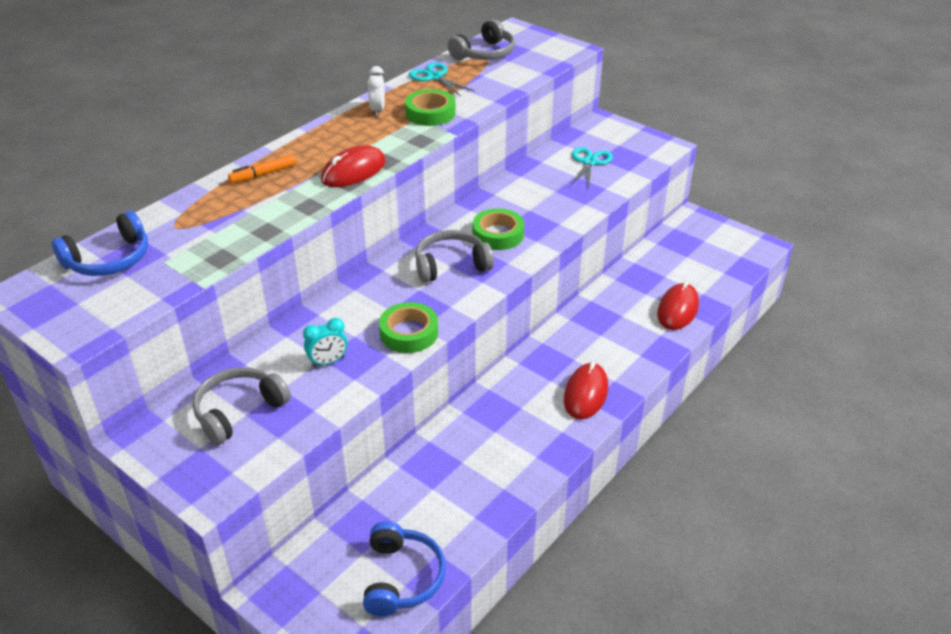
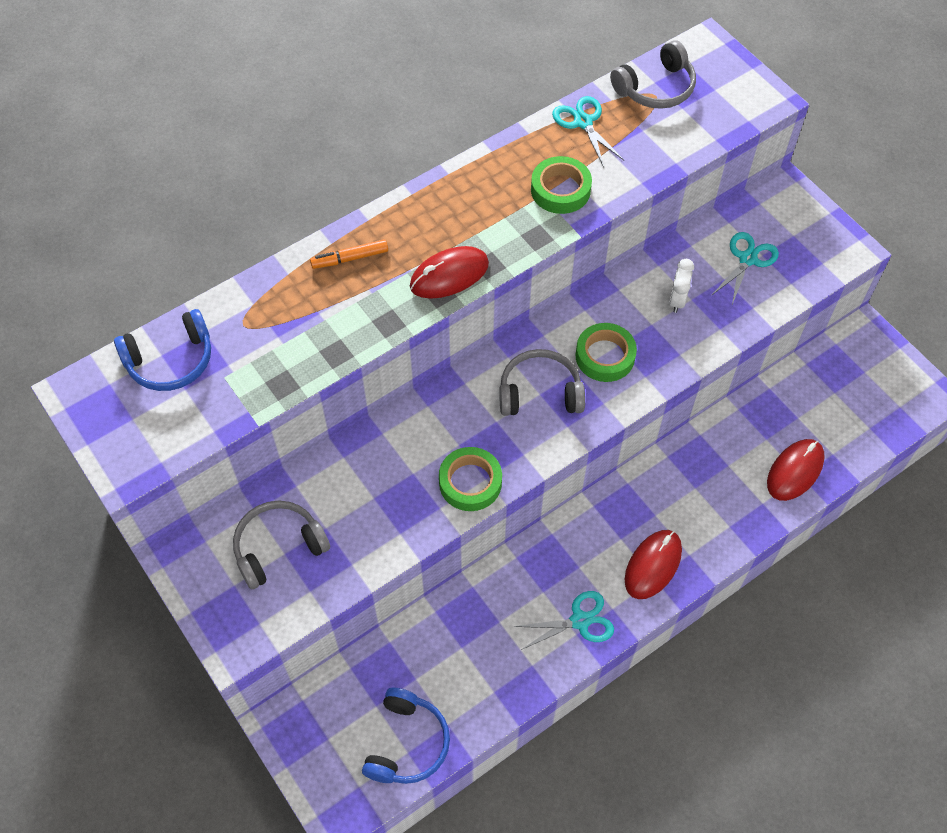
camera: 15 degrees right, 20 degrees up
turquoise clock [303,318,348,367] -> none
white clock [368,66,385,116] -> white clock moved to [669,259,694,313]
none -> turquoise scissors [514,591,614,650]

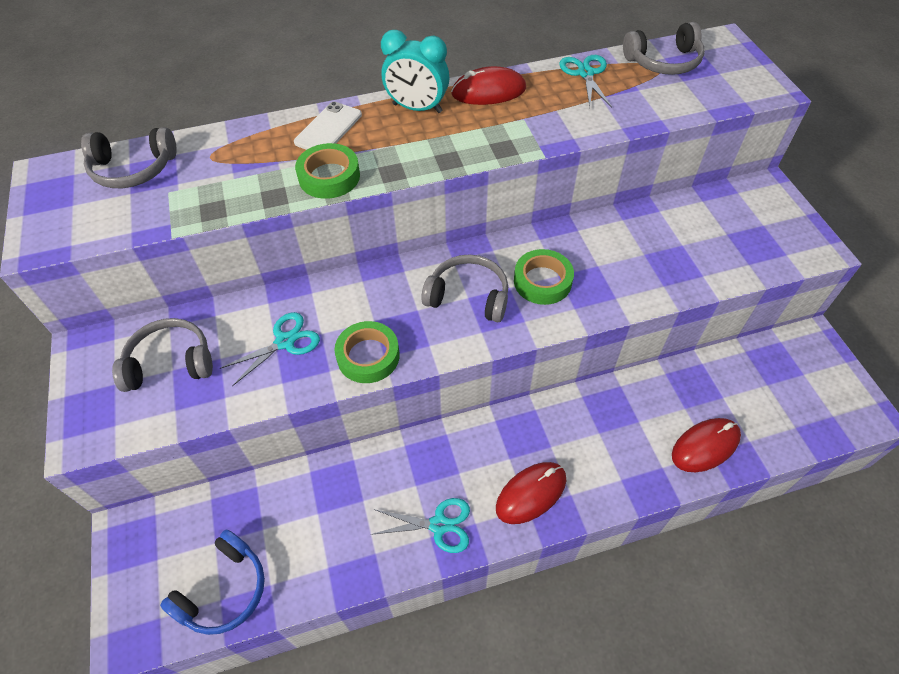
camera: 20 degrees right, 5 degrees down
blue headphones [114,309,211,391] -> grey headphones [81,127,176,188]
orange marker [310,239,388,269] -> white phone [294,102,362,150]
red mouse [410,246,489,299] -> red mouse moved to [451,66,526,105]
green tape [531,156,592,214] -> green tape moved to [295,143,360,199]
white clock [669,259,694,313] -> none
turquoise scissors [711,232,779,305] -> turquoise scissors moved to [220,312,320,386]
none -> turquoise clock [381,30,450,113]

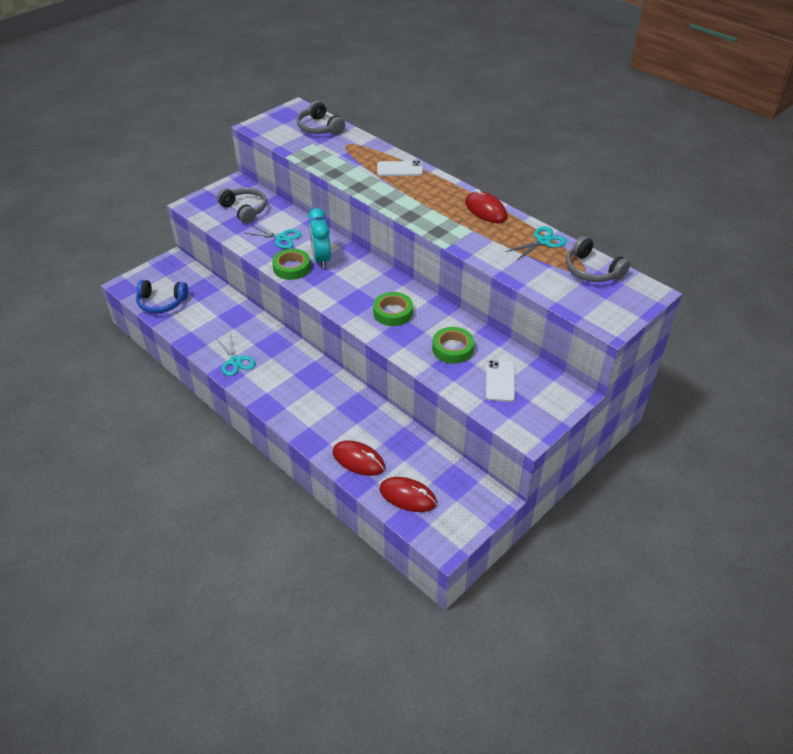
camera: 60 degrees right, 10 degrees down
green tape [295,143,360,199] -> green tape moved to [432,327,474,364]
turquoise clock [381,30,450,113] -> turquoise clock moved to [308,208,331,269]
grey headphones [421,254,508,322] -> none
red mouse [496,462,566,524] -> red mouse moved to [380,477,437,512]
none -> white phone [486,360,515,402]

